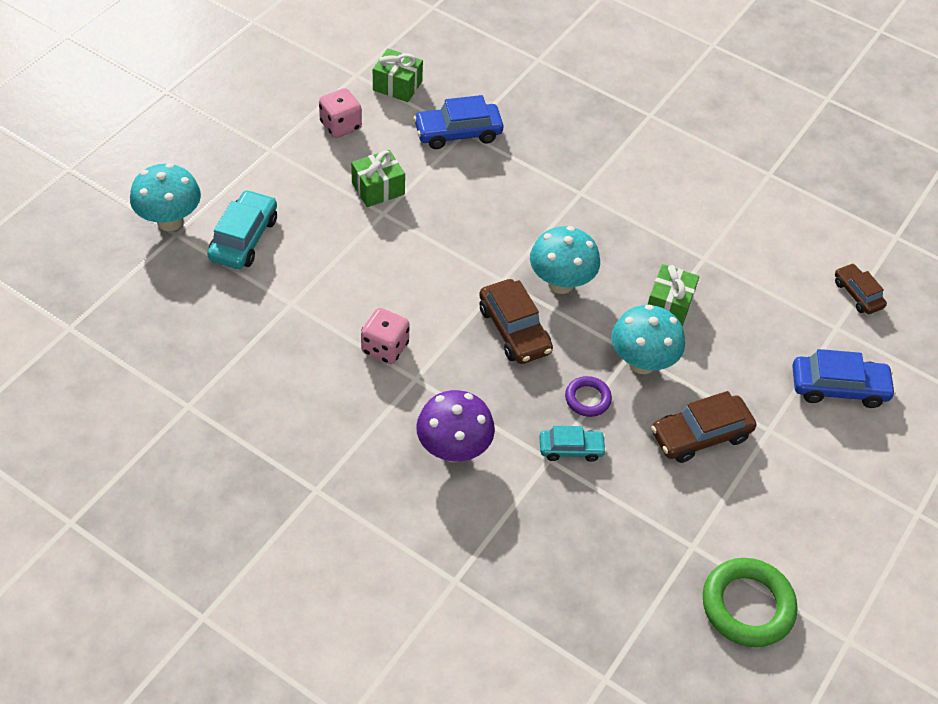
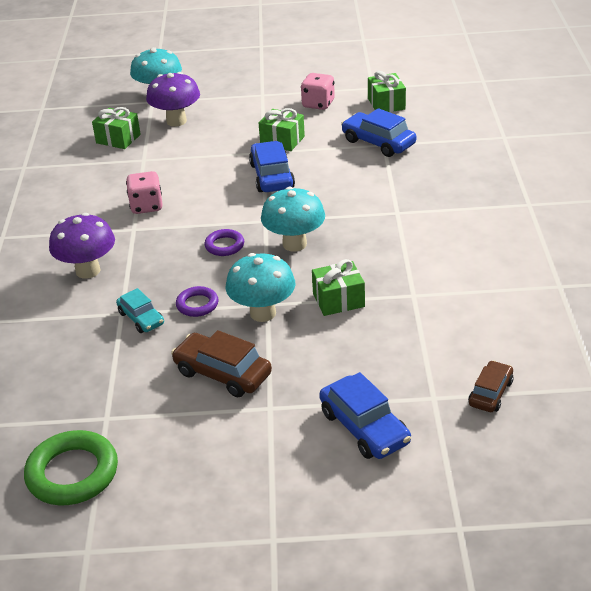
camera: 60 degrees right, 15 degrees down
turquoise car [207,190,277,269] -> purple mushroom [146,72,200,127]
brown car [479,279,553,364] -> purple ring [204,229,244,256]
none -> green gift [92,107,141,149]
none -> blue car [249,141,295,192]

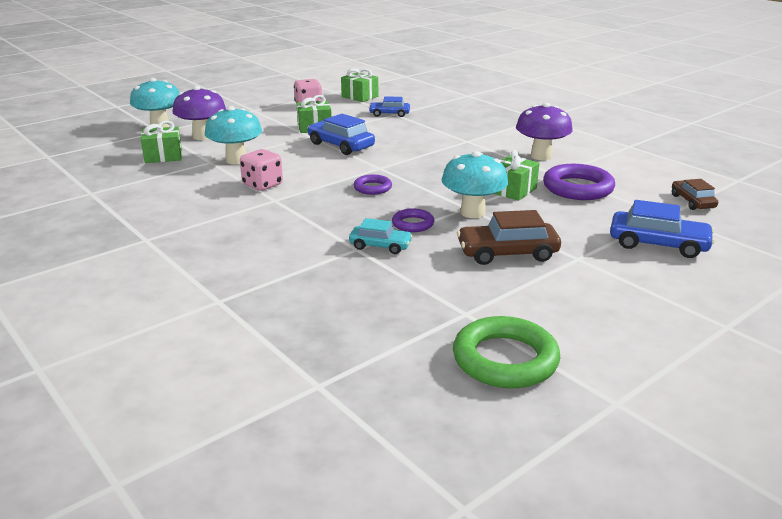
camera: 40 degrees left, 10 degrees down
purple mushroom [49,213,115,279] -> purple mushroom moved to [516,103,573,160]
turquoise mushroom [261,187,325,252] -> turquoise mushroom moved to [205,106,262,164]
blue car [341,108,416,157] -> blue car [369,96,410,117], size x0.63
none -> purple ring [543,164,615,200]

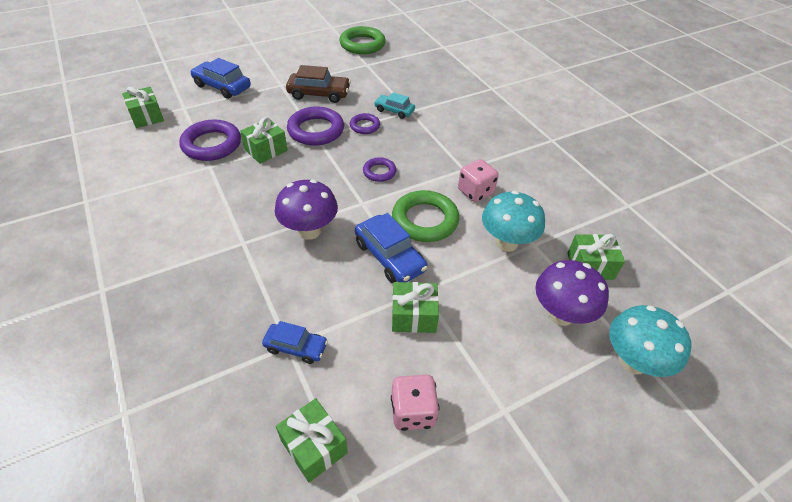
camera: 170 degrees left, 20 degrees up
turquoise mushroom [441,151,508,218] -> purple ring [287,107,344,146]
purple mushroom [516,103,573,160] -> purple mushroom moved to [275,179,338,240]
brown car [672,179,718,210] -> green gift [122,87,164,128]
none -> green ring [392,190,459,242]

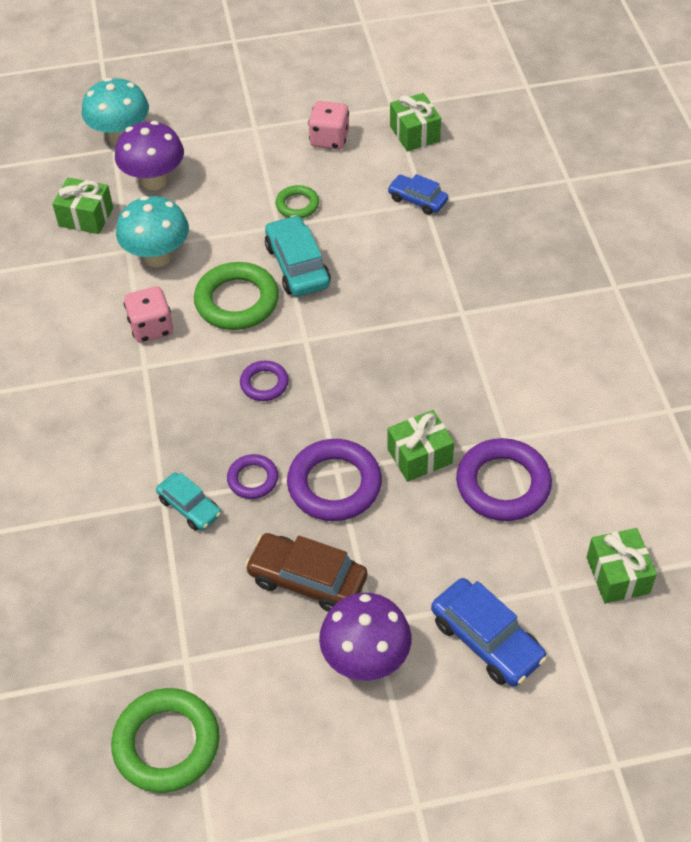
camera: 160 degrees left, 5 degrees up
purple mushroom [275,179,338,240] -> purple mushroom moved to [319,593,411,681]
blue car [355,213,428,283] -> turquoise car [265,215,331,297]
green gift [392,282,439,333] -> green ring [276,185,319,218]

